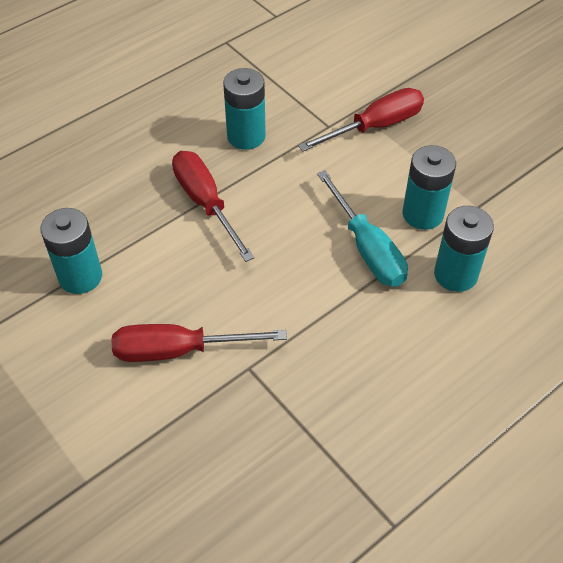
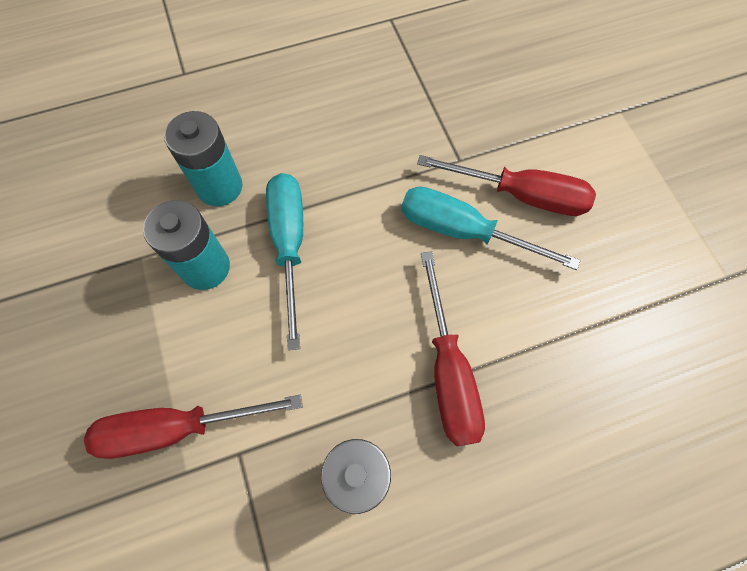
camera: 160 degrees left, 15 degrees up
turquoise battery [40,208,102,294] -> none
none -> turquoise screwdriver [401,187,580,270]

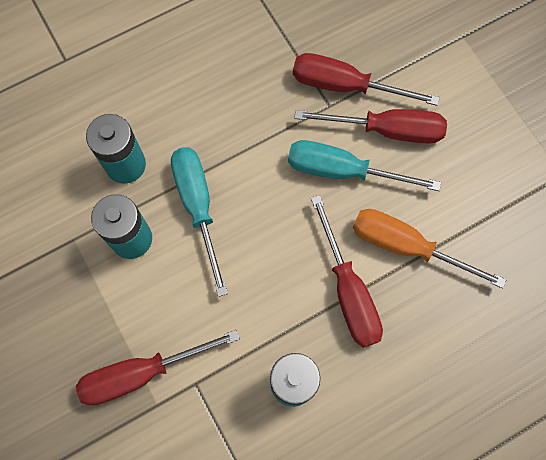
camera: 10 degrees left, 5 degrees up
none -> red screwdriver [293,53,440,106]
none -> orange screwdriver [353,209,506,289]

